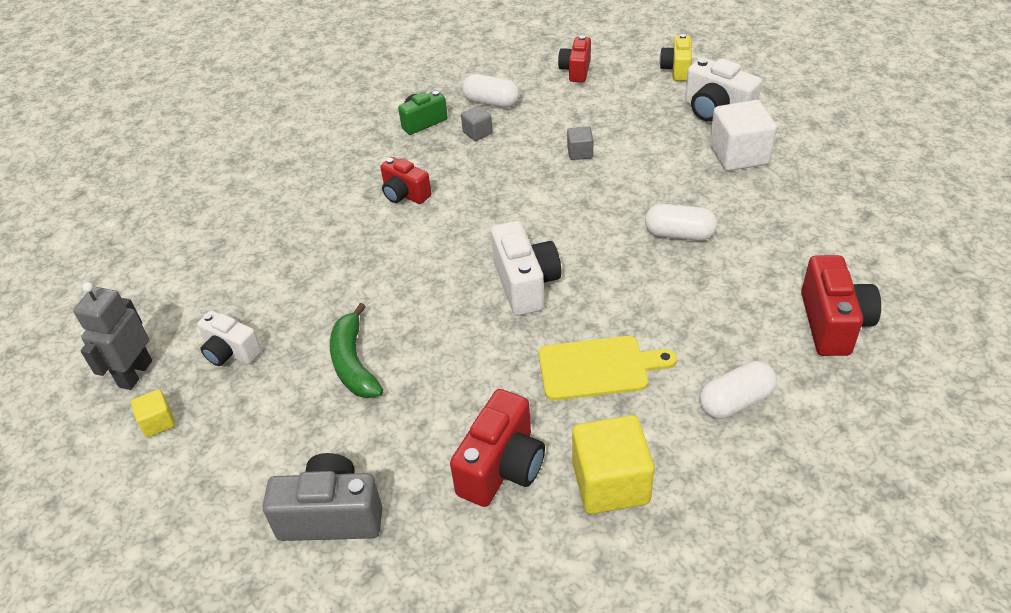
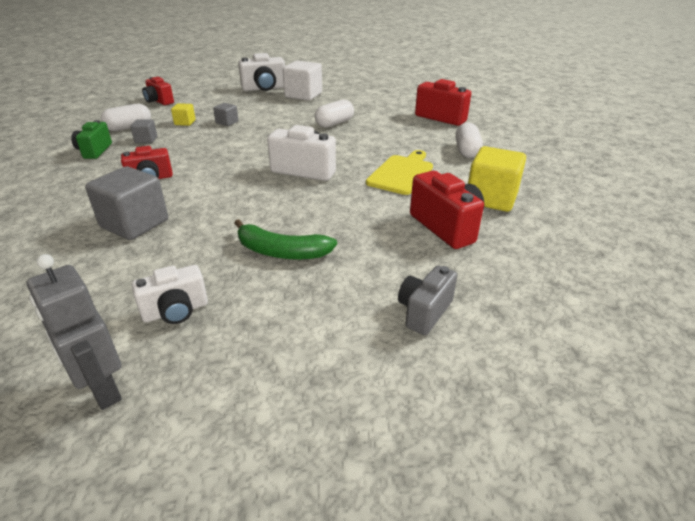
camera: 60 degrees left, 10 degrees down
yellow cube [131,389,176,438] -> yellow cube moved to [171,103,196,126]
grey camera [263,453,382,541] -> grey camera [398,266,457,335], size x0.66
yellow camera [660,34,692,81] -> none
none -> grey cube [85,166,168,240]

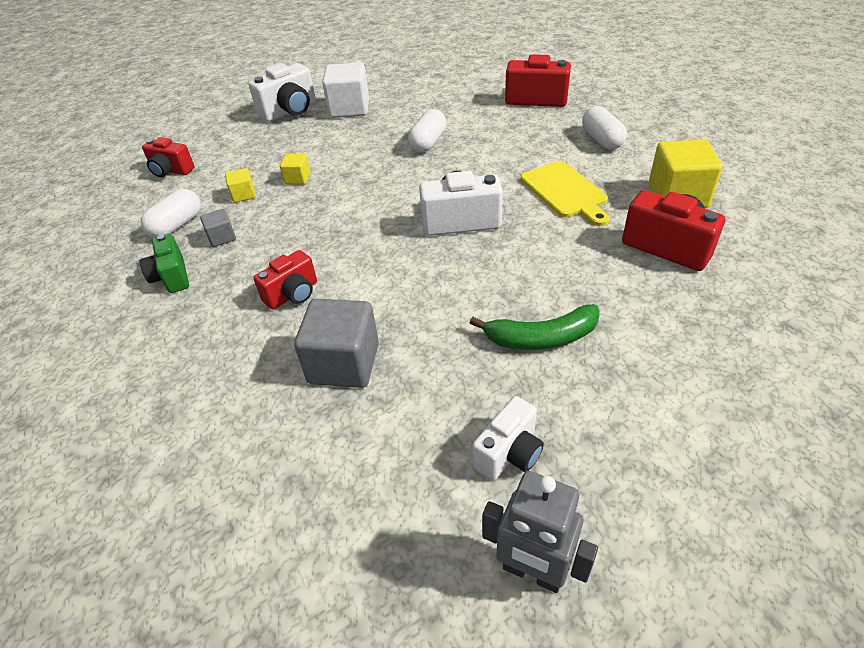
camera: 20 degrees left, 10 degrees up
grey cube [213,103,238,126] -> yellow cube [280,154,311,185]
yellow cutting board [366,150,433,195] -> yellow cutting board turned 150 degrees clockwise [521,161,610,226]
grey camera [398,266,457,335] -> none

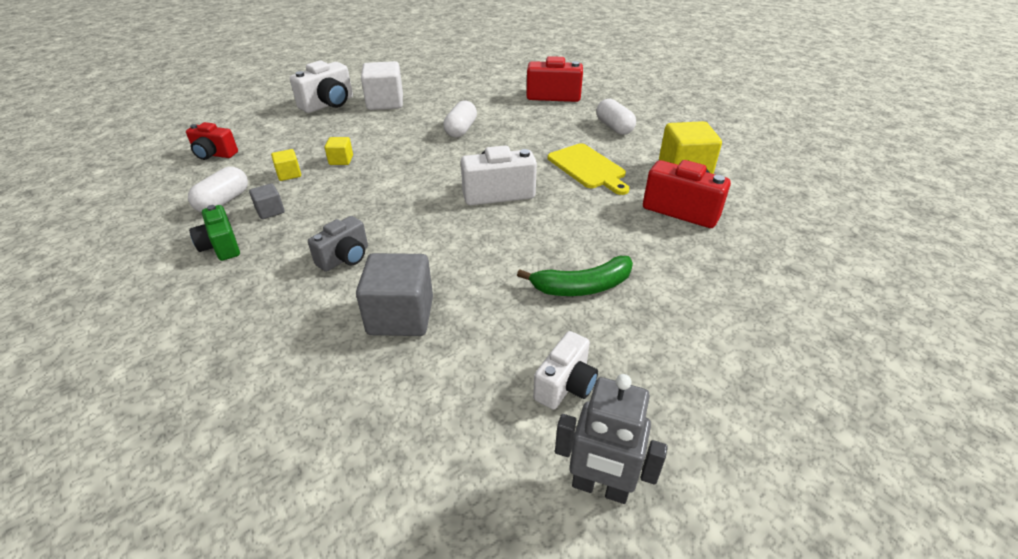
camera: 10 degrees left, 5 degrees down
red camera [253,250,317,310] -> grey camera [308,216,368,272]

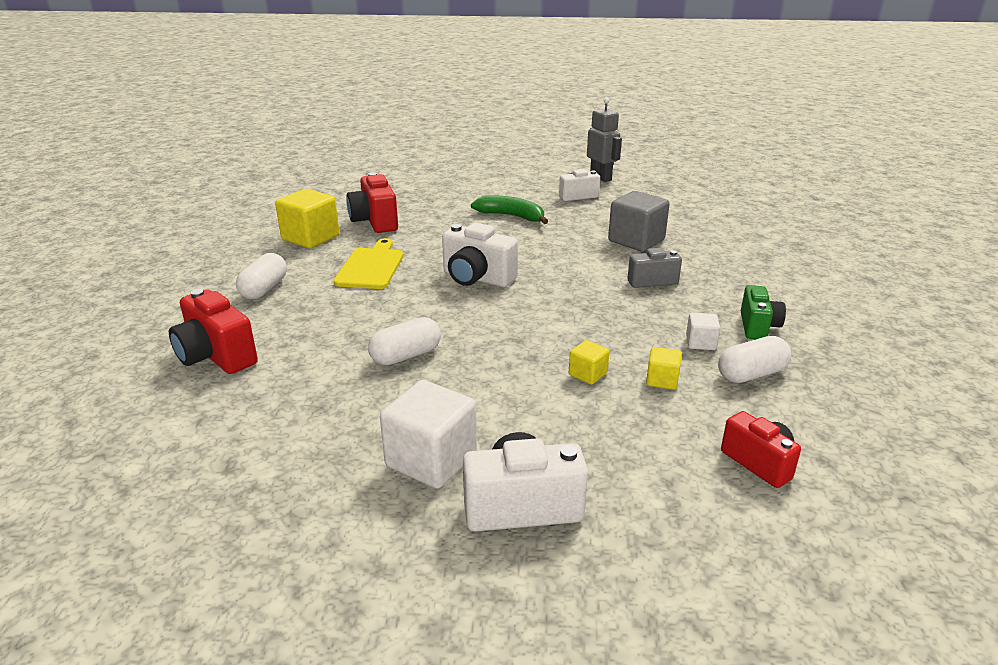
camera: 140 degrees left, 10 degrees down
grey cube [249,183,285,219] -> white cube [686,312,720,350]

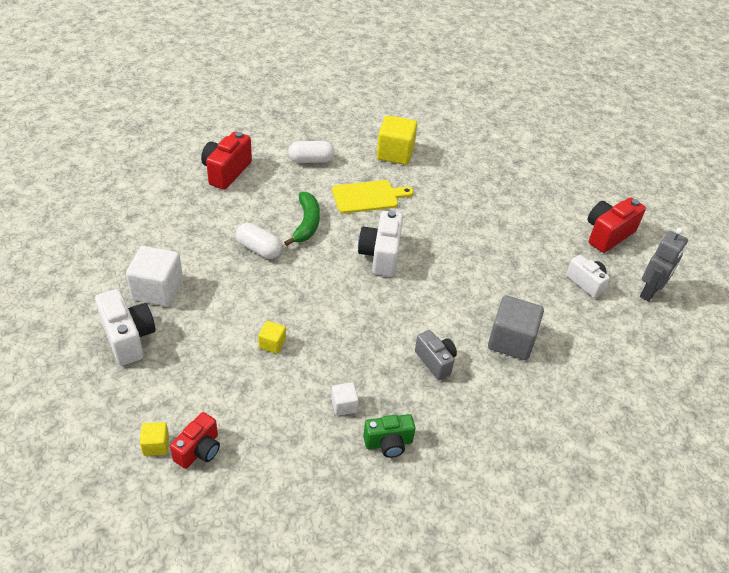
camera: 65 degrees right, 15 degrees up
red camera [346,172,398,233] -> red camera moved to [588,197,646,253]
green banana [471,195,548,224] -> green banana moved to [284,192,320,246]
yellow cube [646,347,682,390] -> yellow cube moved to [140,422,169,456]
white capsule [718,336,791,383] -> none

